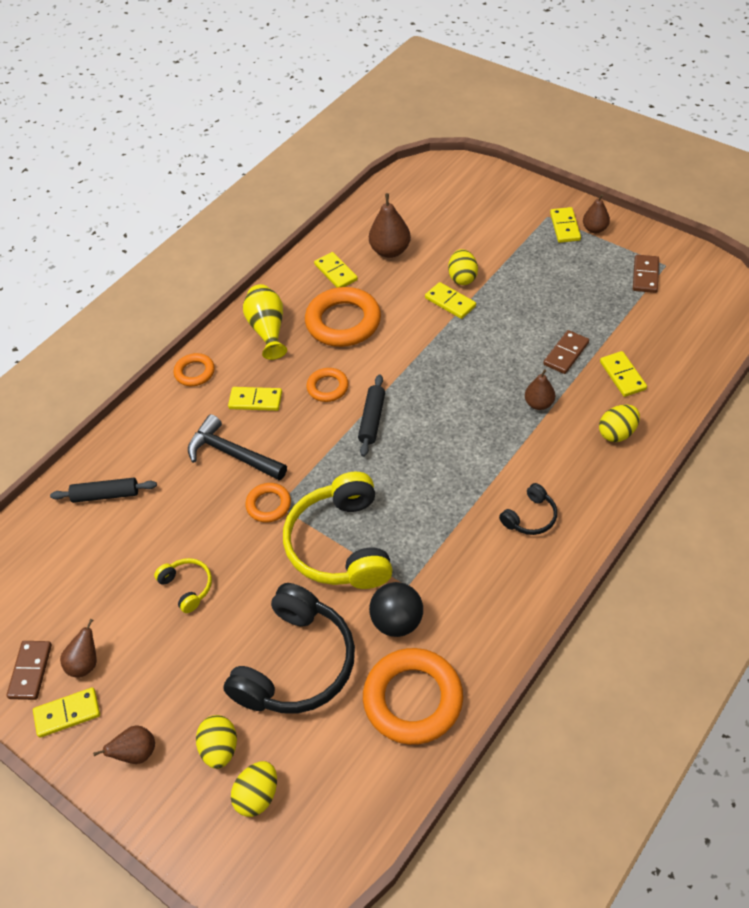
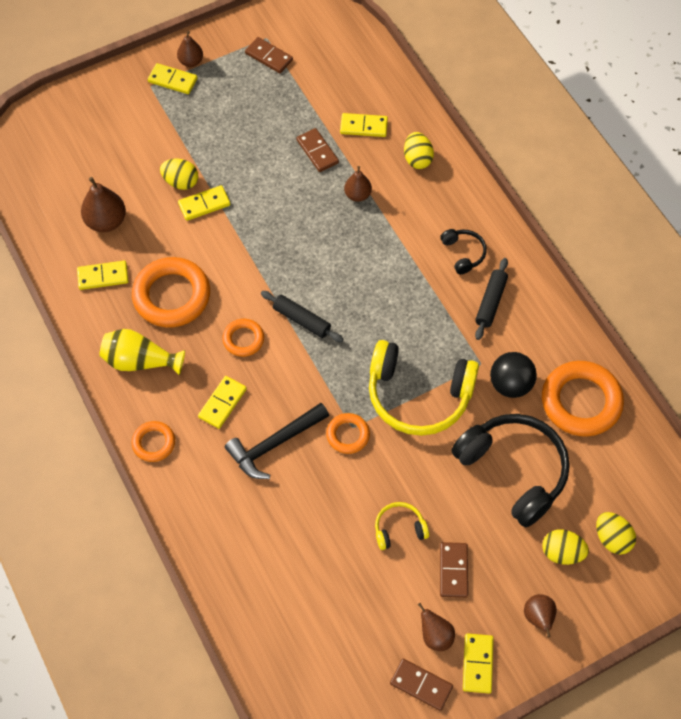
camera: 70 degrees left, 10 degrees up
black rolling pin [50,478,157,503] -> black rolling pin moved to [475,258,508,340]
none -> brown domino [440,542,468,598]

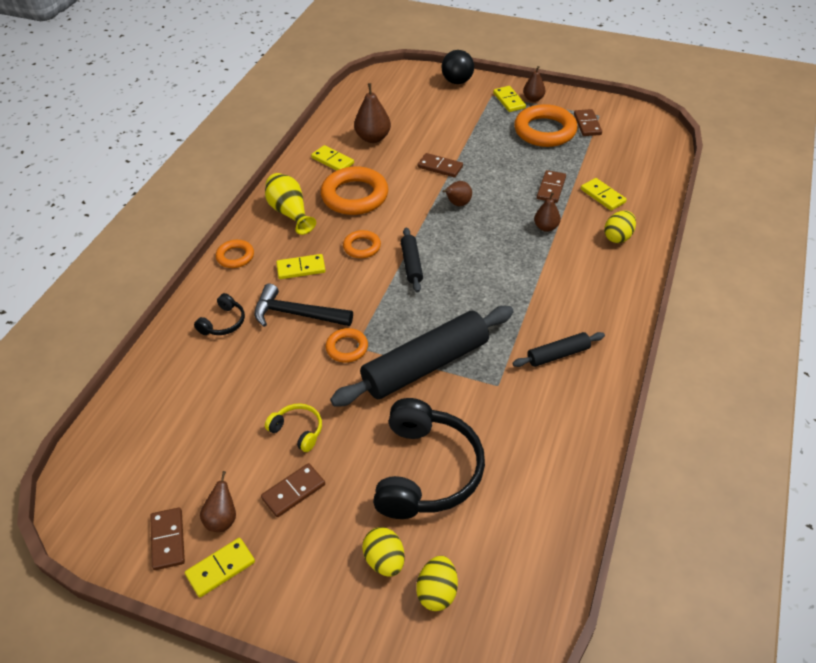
camera: 50 degrees right, 15 degrees down
yellow egg [160,159,198,190] -> none
yellow domino [178,185,230,221] -> brown domino [418,153,463,177]
yellow headphones [369,340,479,436] -> black rolling pin [330,306,514,406]
black headphones [440,229,487,275] -> black headphones moved to [194,293,245,335]
black ball [490,352,537,398] -> black ball moved to [441,50,474,84]
brown pear [524,594,557,637] -> brown pear moved to [442,181,472,206]
orange ring [542,361,624,437] -> orange ring moved to [514,104,578,147]

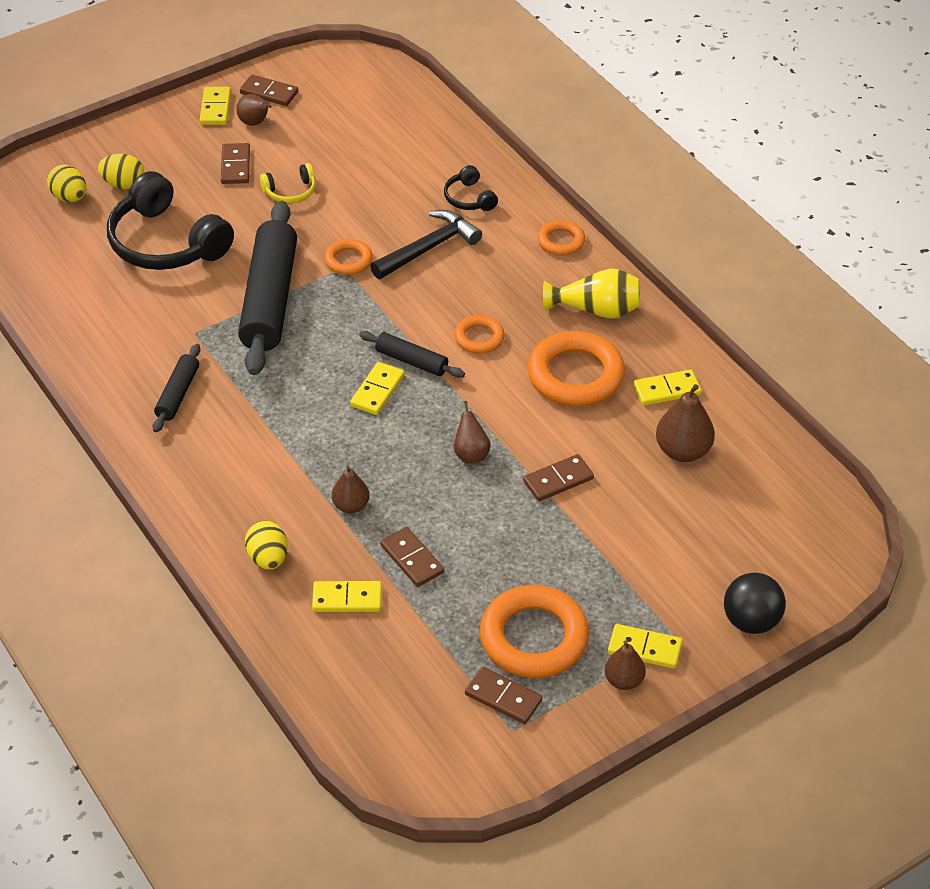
camera: 125 degrees right, 0 degrees up
yellow domino [276,254,326,279] -> yellow domino moved to [350,362,405,415]

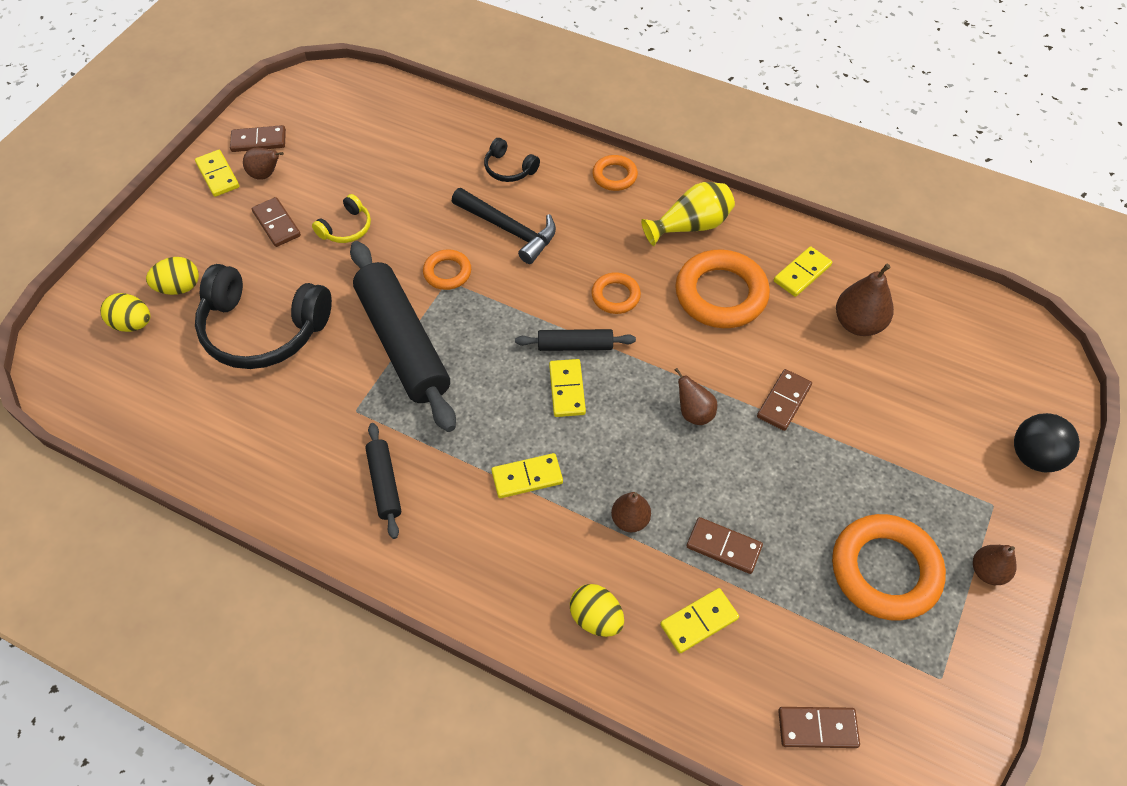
camera: 30 degrees left, 10 degrees up
black hammer [370,210,482,279] -> black hammer turned 105 degrees clockwise [452,188,556,264]
brown domino [465,667,542,724] -> brown domino moved to [778,707,860,748]
yellow domino [608,624,683,669] -> yellow domino moved to [491,453,563,498]

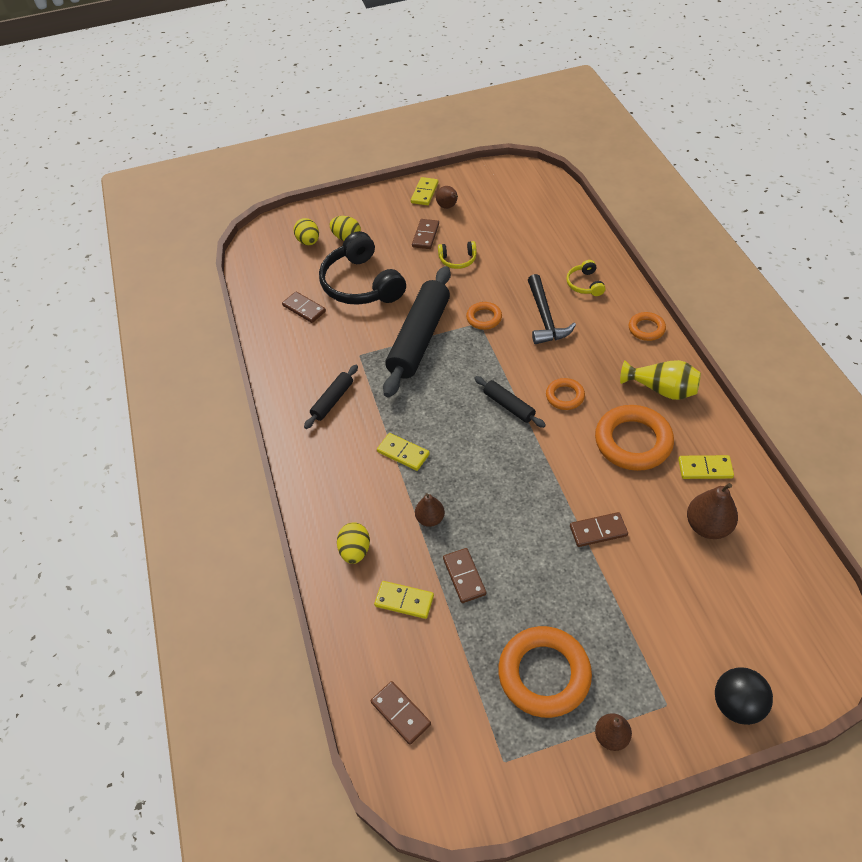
camera: 50 degrees right, 5 degrees down
brown domino [230,125,286,152] -> brown domino moved to [282,291,326,323]
black headphones [484,138,540,182] -> yellow headphones [566,260,606,296]
yellow domino [549,359,586,417] -> none
brown pear [675,368,717,425] -> none

